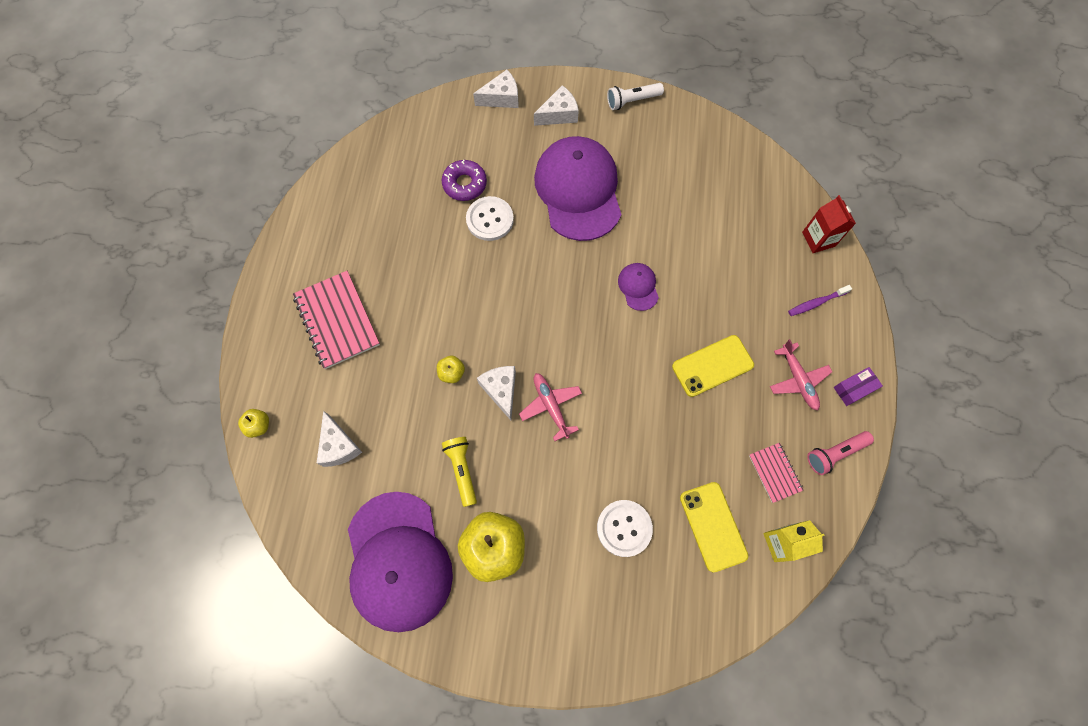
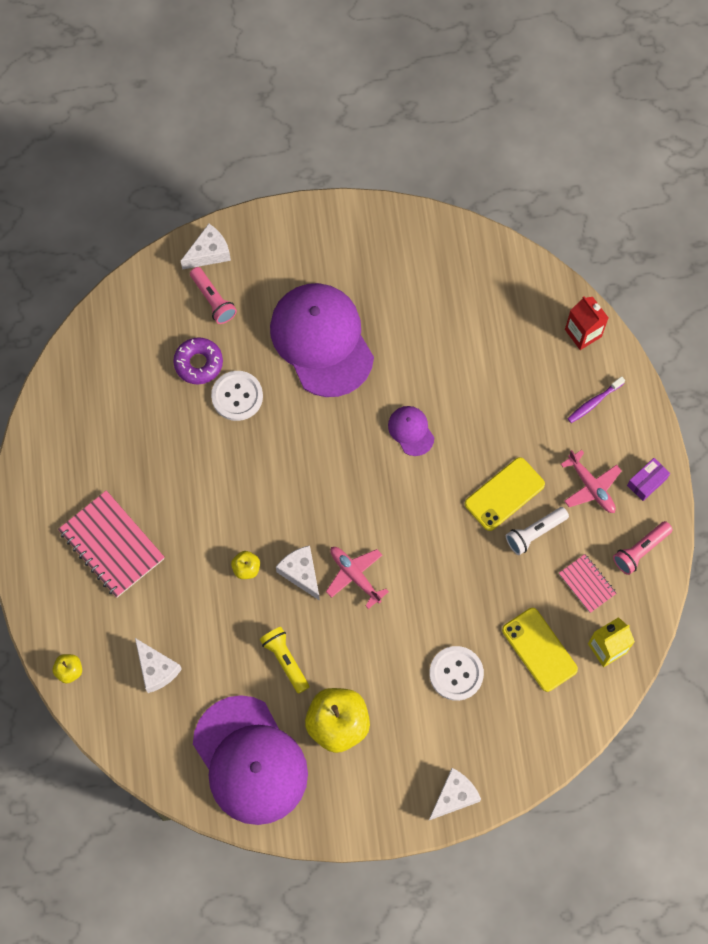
camera: 15 degrees left, 0 degrees up
white cheese [534,85,579,126] -> white cheese moved to [429,768,481,820]
white flashlight [607,83,664,110] -> white flashlight moved to [506,507,569,555]
none -> pink flashlight [190,267,237,324]

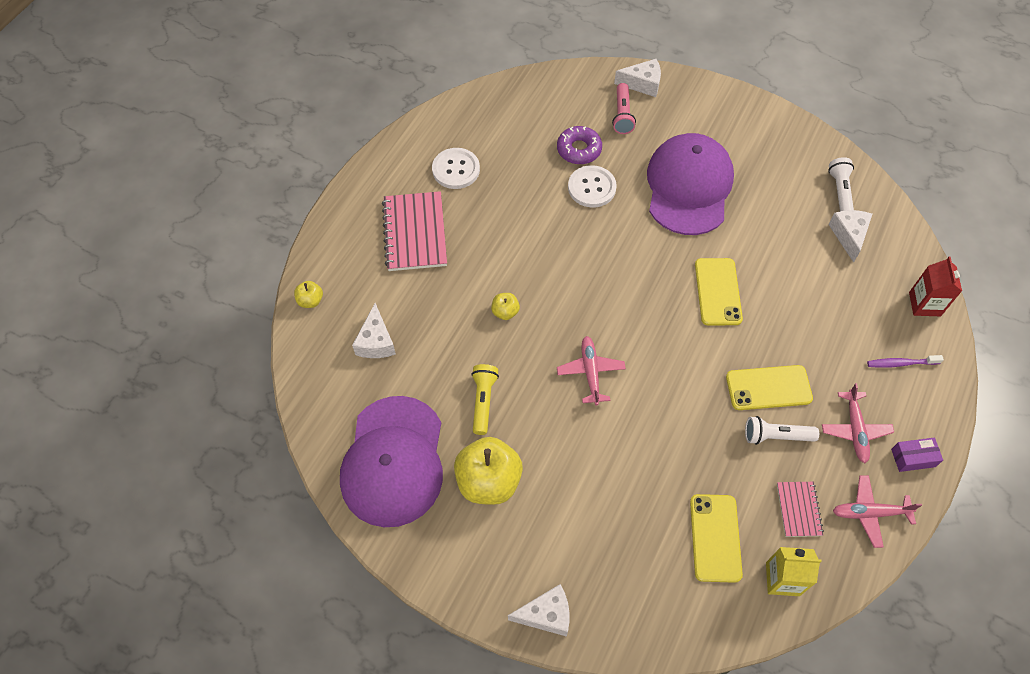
camera: 35 degrees right, 10 degrees down
white cheese [276,545,320,601] -> white cheese moved to [828,210,872,262]
purple cap [388,406,434,456] -> yellow phone [695,258,743,325]
white button [429,646,484,701] -> white button moved to [432,148,480,189]
pink flashlight [613,521,673,575] -> pink plane [833,475,922,548]
none -> white flashlight [828,157,854,211]

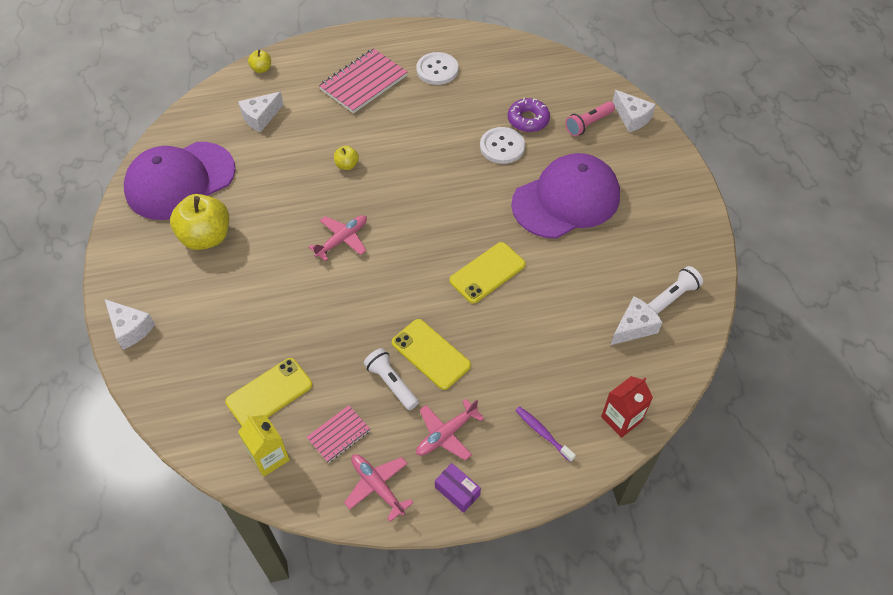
camera: 50 degrees right, 5 degrees down
yellow flashlight [471,364,499,435] -> none

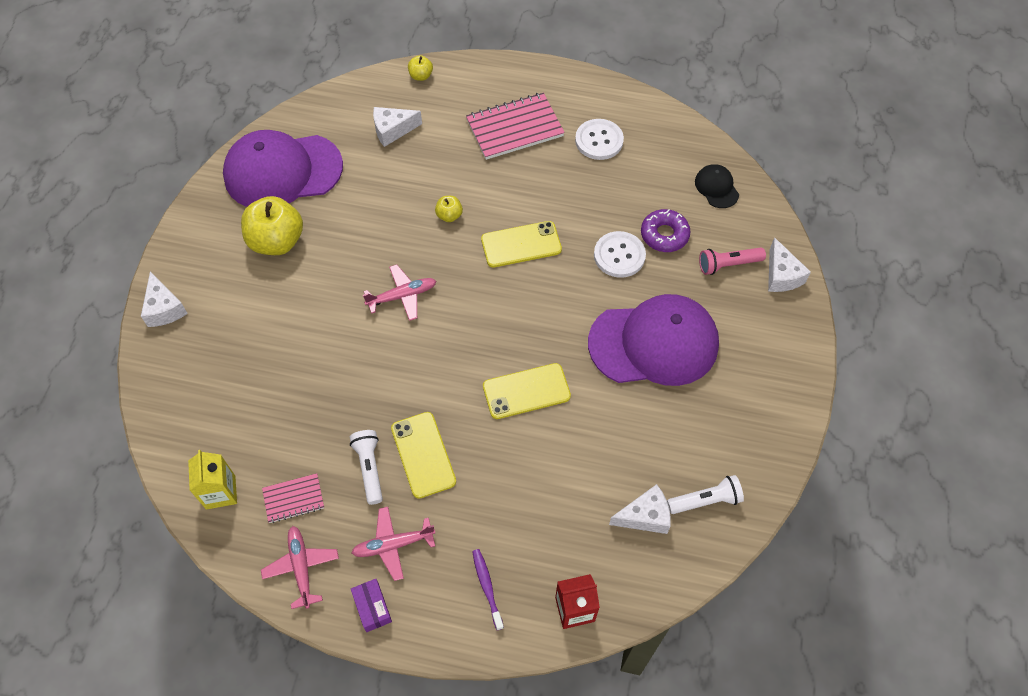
camera: 25 degrees right, 5 degrees up
yellow phone [225,358,312,426] -> yellow phone moved to [481,221,562,267]
none -> black cap [695,164,739,208]

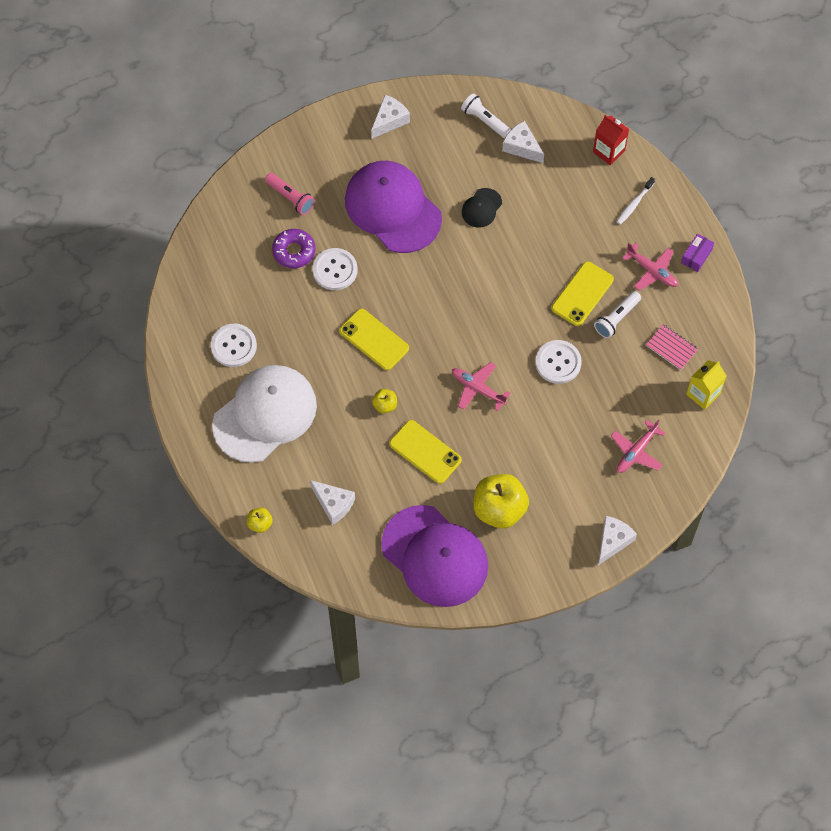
camera: 125 degrees left, 5 degrees up
pink plane [261,526,339,609] -> pink plane moved to [611,419,666,473]
pink notebook [466,93,565,160] -> white cap [212,365,317,463]
purple toothbrush [472,549,504,630] -> white toothbrush [616,177,655,225]
yellow phone [483,363,571,419] -> yellow phone moved to [389,420,462,484]
black cap [695,164,739,208] -> black cap moved to [462,188,502,228]
white cheese [768,237,811,292] -> white cheese moved to [371,95,410,139]
none -> white button [535,340,582,384]

